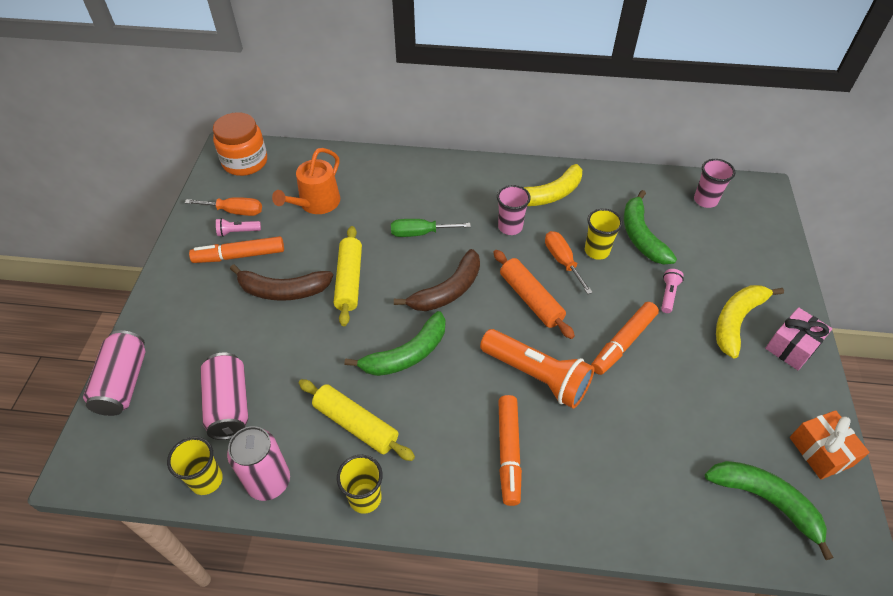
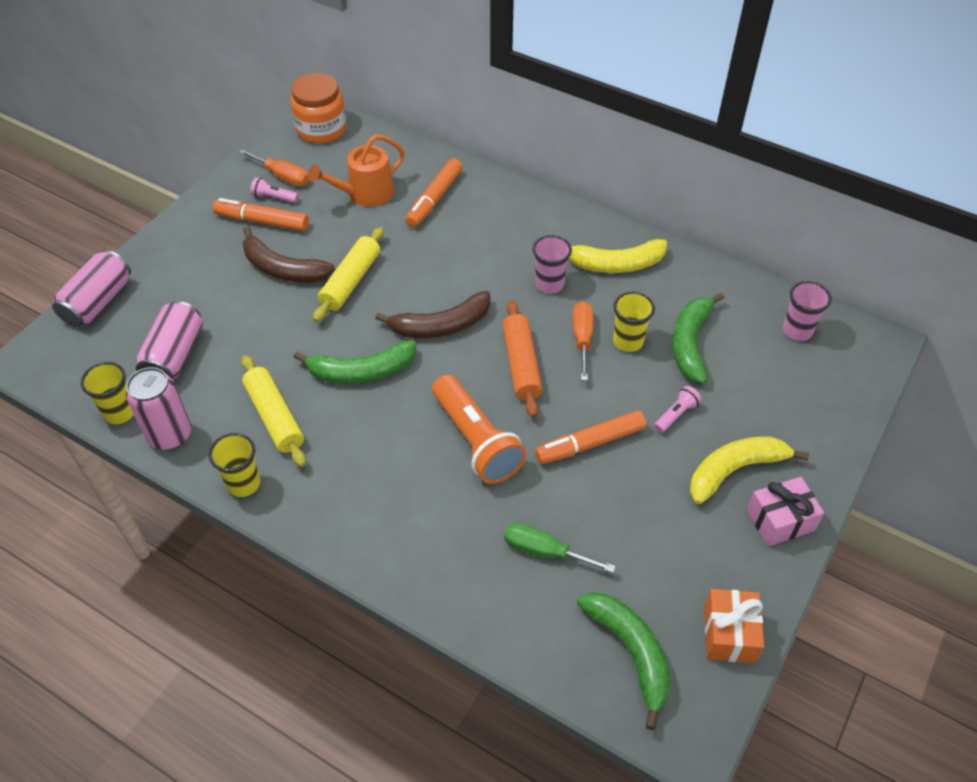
camera: 25 degrees right, 0 degrees up
green screwdriver [391,219,471,237] -> green screwdriver moved to [505,523,616,573]
orange marker [498,395,522,506] -> orange marker moved to [405,159,463,227]

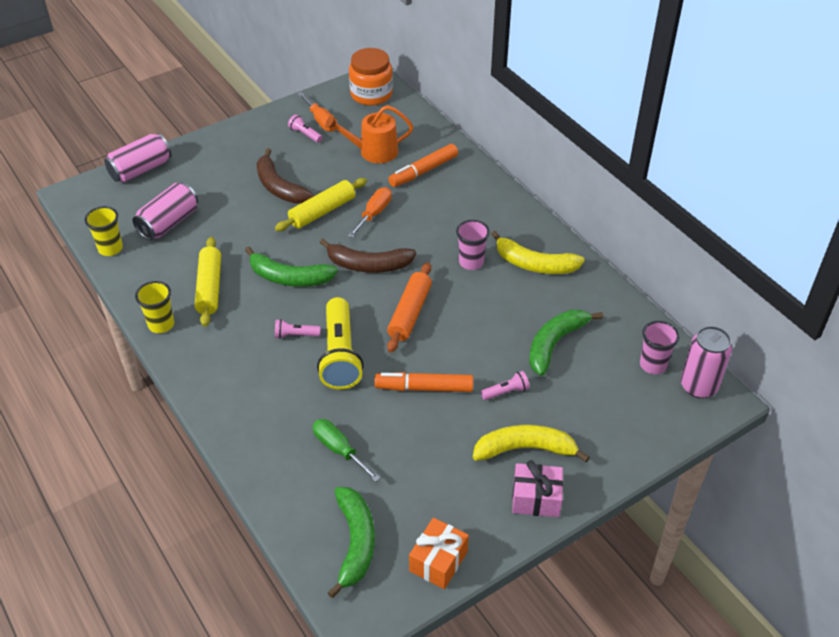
camera: 25 degrees right, 5 degrees down
pink can [126,367,191,450] -> pink can moved to [681,326,732,398]
orange marker [213,198,309,231] -> none
orange flashlight [432,375,527,484] -> yellow flashlight [317,297,364,390]
orange screwdriver [573,301,593,381] -> orange screwdriver moved to [348,187,392,238]
yellow cup [613,291,655,352] -> none
none -> pink flashlight [275,319,321,339]

